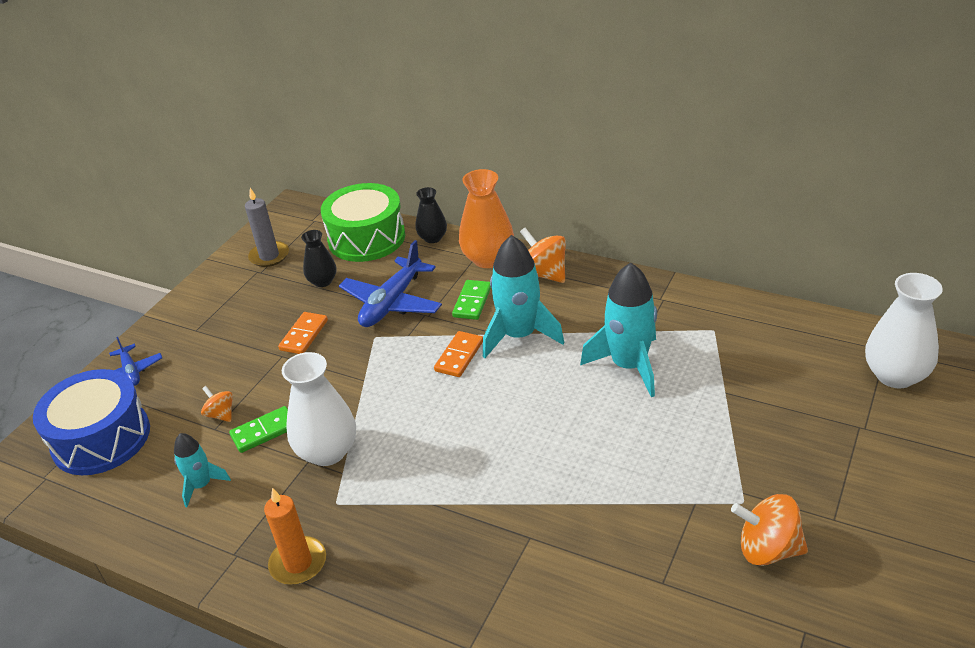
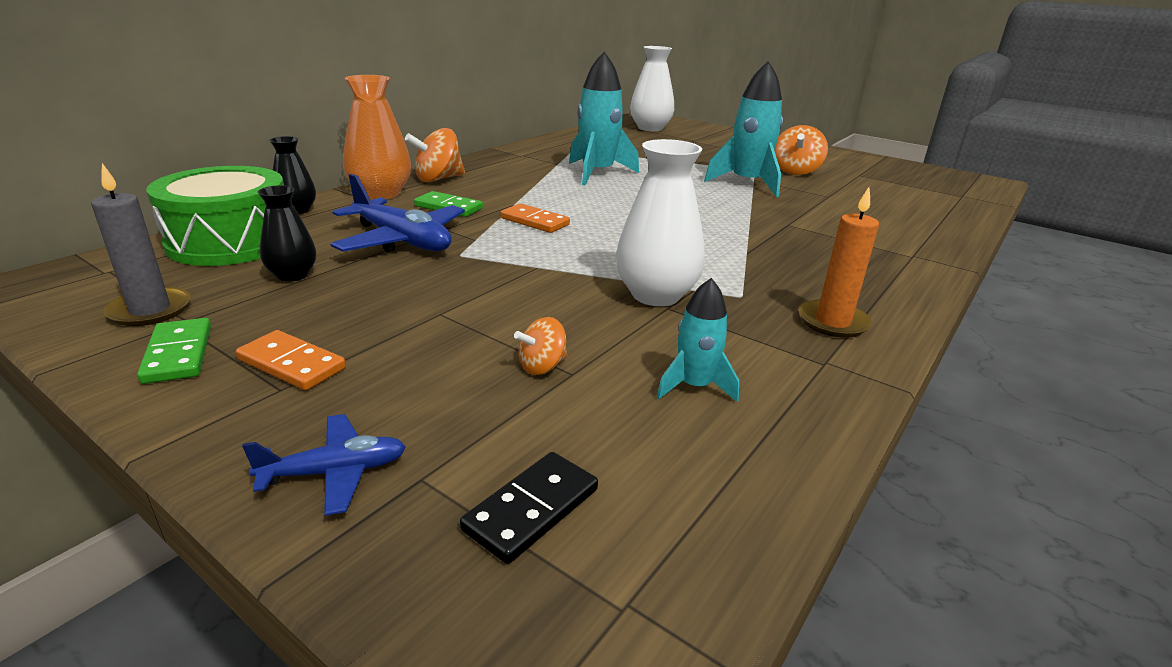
camera: 85 degrees left, 10 degrees down
blue drum [33,369,150,475] -> black domino [460,452,598,564]
green domino [229,406,288,453] -> green domino moved to [137,318,211,384]
orange domino [278,312,328,354] -> orange domino moved to [236,330,346,390]
turquoise rocket [483,235,565,358] -> turquoise rocket moved to [704,61,783,197]

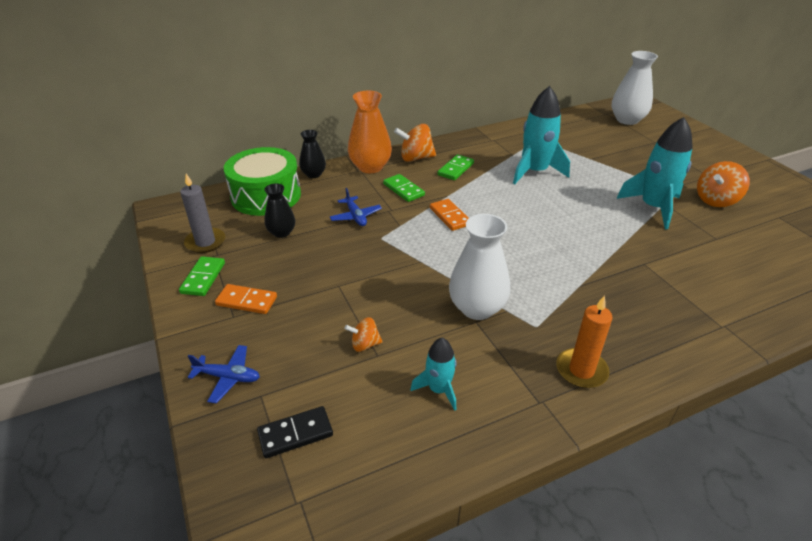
camera: 30 degrees right, 10 degrees up
orange domino [236,330,346,390] -> orange domino turned 45 degrees counterclockwise [215,284,277,314]
blue plane [330,174,465,252] -> blue plane [330,188,382,226], size x0.55
none -> green domino [438,155,474,180]

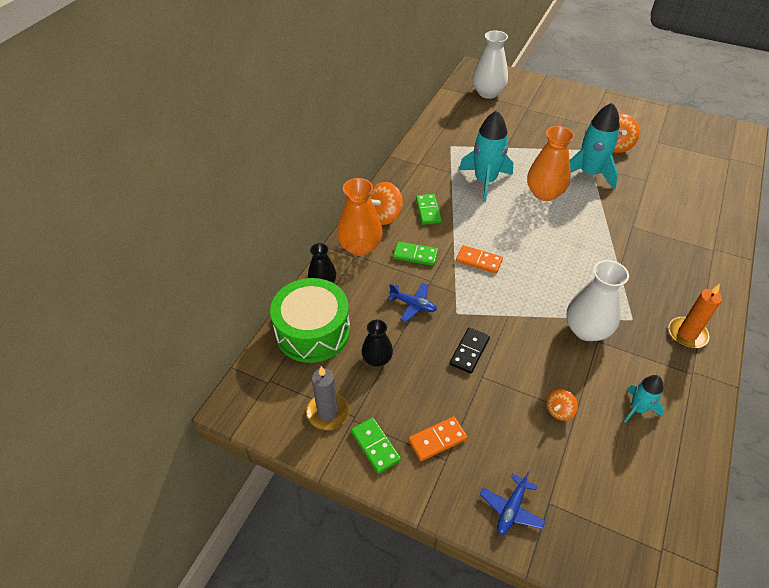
camera: 40 degrees left, 10 degrees up
blue plane [188,345,260,403] -> blue plane turned 150 degrees clockwise [479,472,546,535]
black domino [257,406,333,458] -> black domino moved to [450,328,490,374]
none -> orange vase [527,126,574,201]

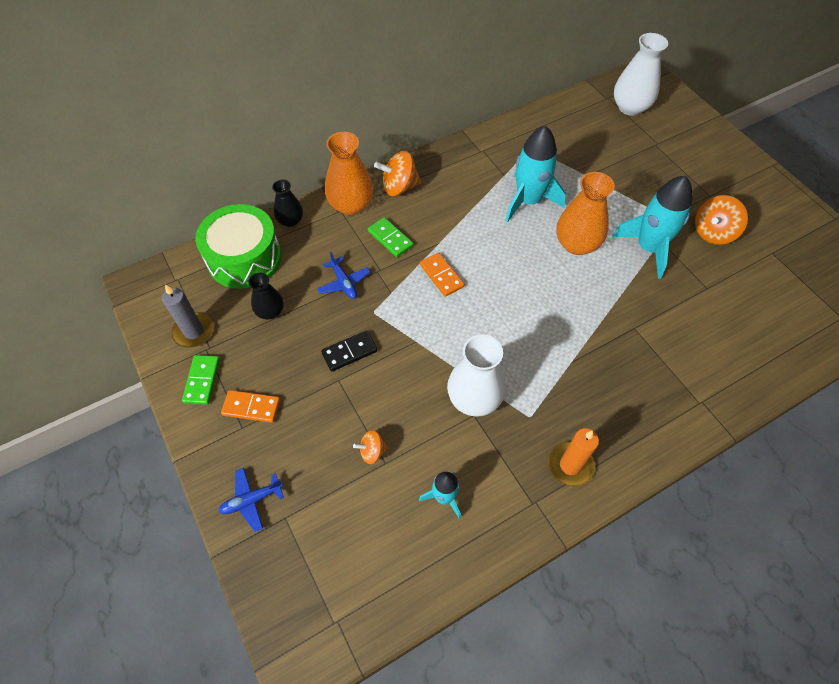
camera: 35 degrees right, 10 degrees up
green domino [416,194,442,225] -> none

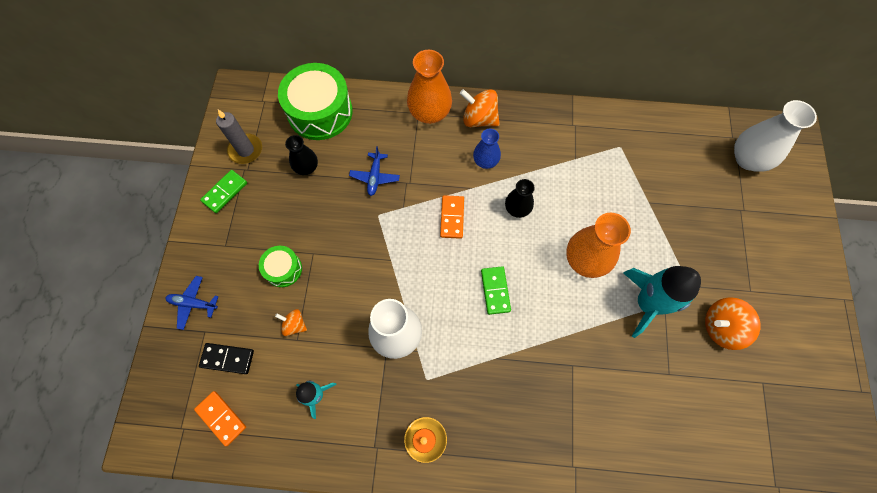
camera: 35 degrees right, 10 degrees up
orange domino [221,390,280,423] -> orange domino moved to [194,391,246,446]
black vase [272,180,303,227] -> black vase moved to [505,179,535,218]
black domino [321,330,378,371] -> black domino moved to [199,343,254,374]
green domino [368,217,413,257] -> green domino moved to [481,266,511,315]
turquoise rocket [505,126,566,222] -> none
none -> green drum [259,246,302,287]
none -> blue vase [473,129,501,169]

